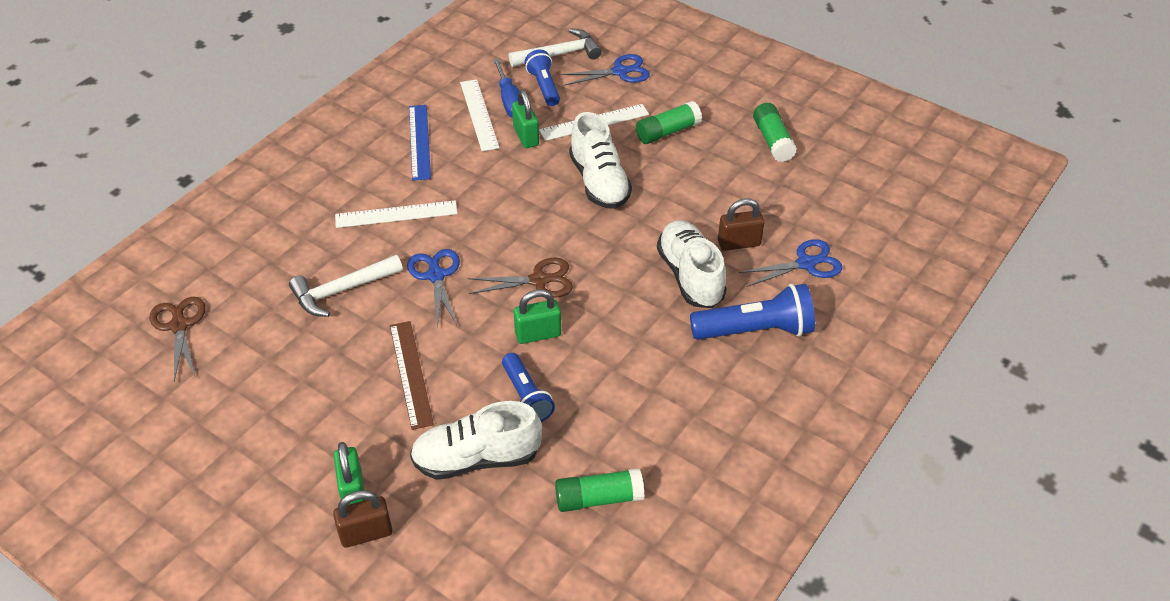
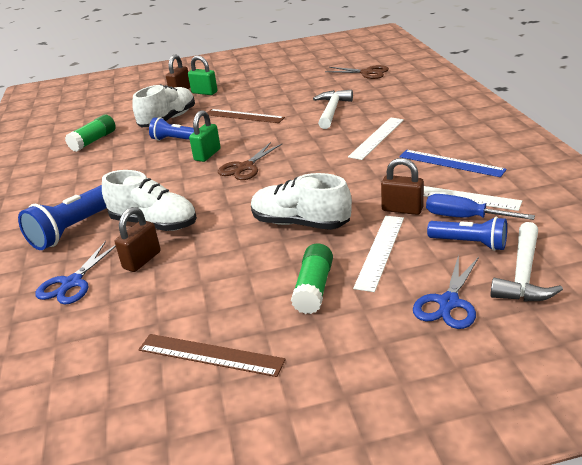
camera: 135 degrees right, 15 degrees down
blue scissors [407,249,460,328] -> none
green padlock [512,90,539,148] -> brown padlock [381,158,424,215]
green glue stick [753,103,797,162] -> brown ruler [138,334,286,377]

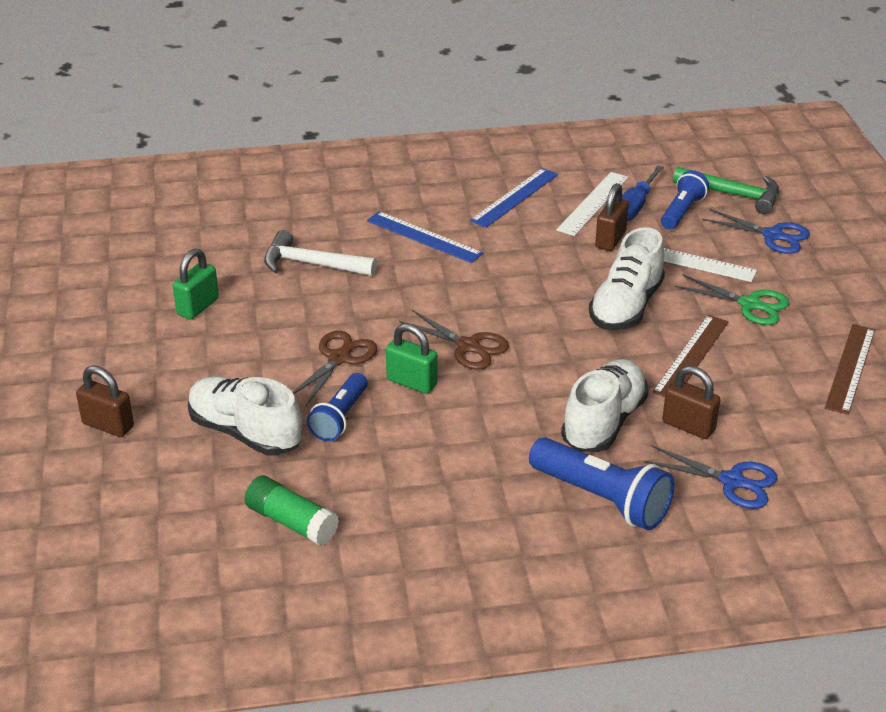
camera: 90 degrees left, 5 degrees up
green padlock [188,55,217,95] -> green padlock moved to [173,249,219,320]
brown ruler [207,109,285,123] -> brown ruler moved to [652,315,729,397]
green glue stick [291,243,333,314] -> green scissors [675,275,790,325]
brown scissors [325,65,389,79] -> brown scissors moved to [292,331,377,406]
white ruler [348,117,404,160] -> blue ruler [367,211,483,263]
white hammer [490,222,563,301] -> green hammer [673,167,779,215]

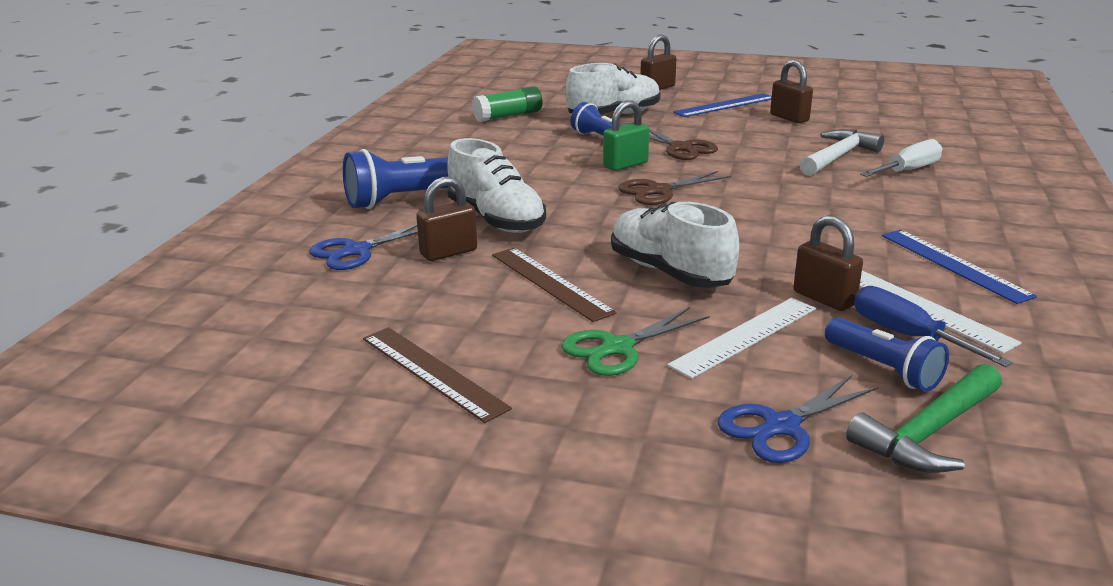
camera: 115 degrees right, 10 degrees down
green padlock [173,249,219,320] -> brown padlock [770,60,813,123]
blue ruler [367,211,483,263] -> blue ruler moved to [673,93,772,117]
none -> white screwdriver [860,139,942,177]

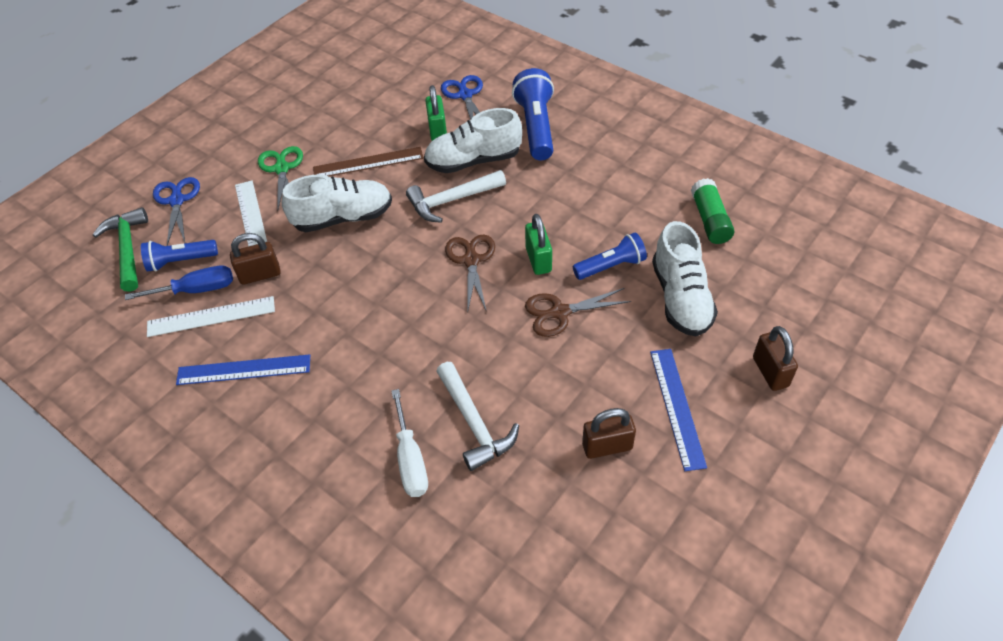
camera: 115 degrees right, 25 degrees up
brown ruler [363,327,512,423] -> none
brown padlock [416,177,477,261] -> green padlock [425,85,447,141]
none -> white hammer [406,170,506,223]

